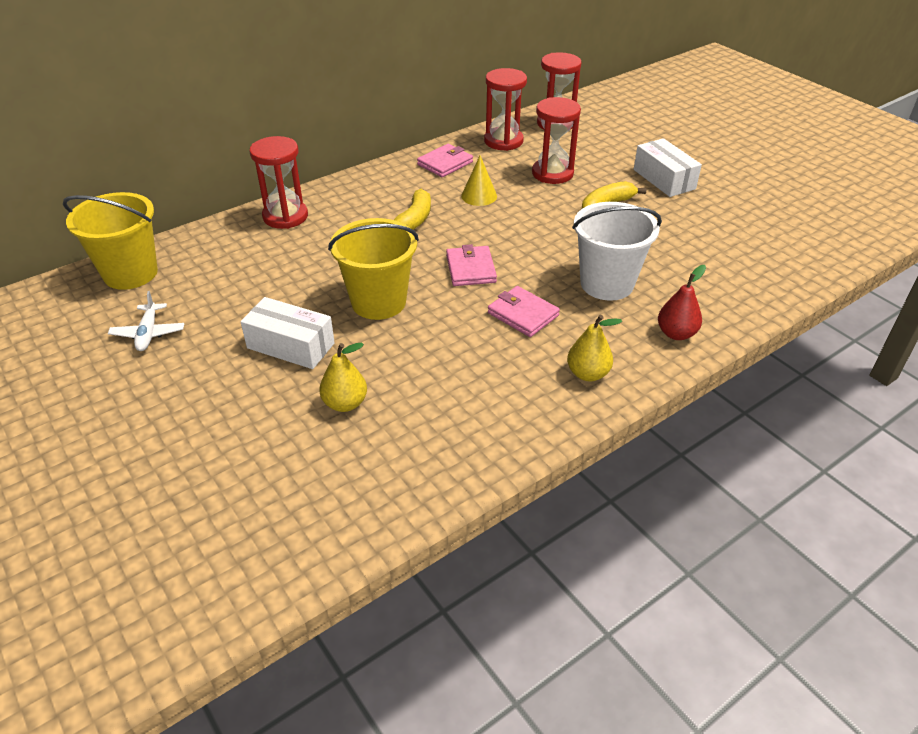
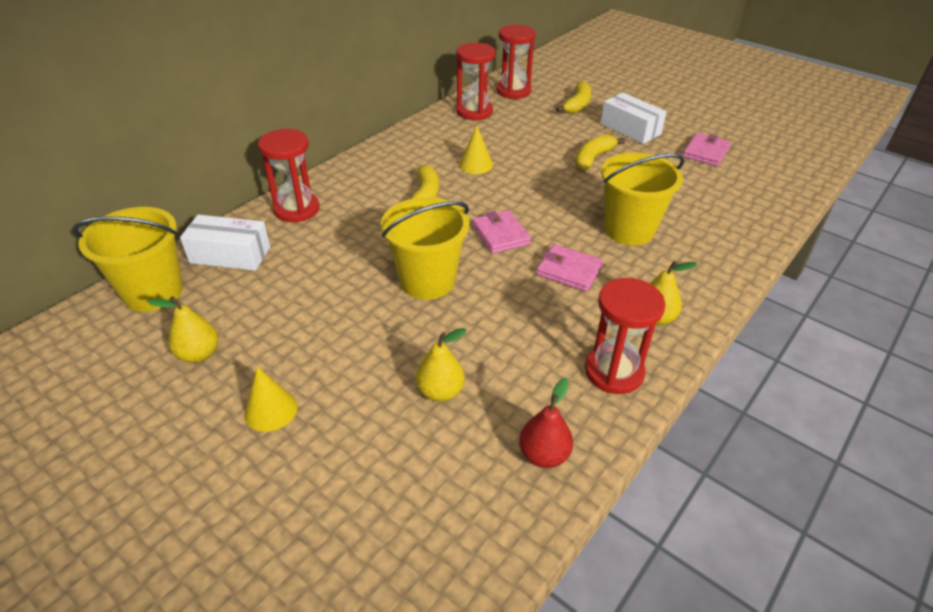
camera: 15 degrees left, 0 degrees up
white plane [108,291,184,351] -> yellow pear [147,296,218,363]
white box [240,297,335,369] -> white box moved to [180,215,270,271]
pink wallet [417,144,473,177] -> pink wallet moved to [683,133,731,166]
red hourglass [532,97,581,184] -> red hourglass moved to [585,278,665,394]
white bucket [572,202,662,301] -> yellow bucket [601,152,685,245]
red pear [658,265,706,340] -> red pear moved to [519,378,573,468]
none -> yellow cone [244,367,297,432]
none -> yellow banana [556,81,591,114]

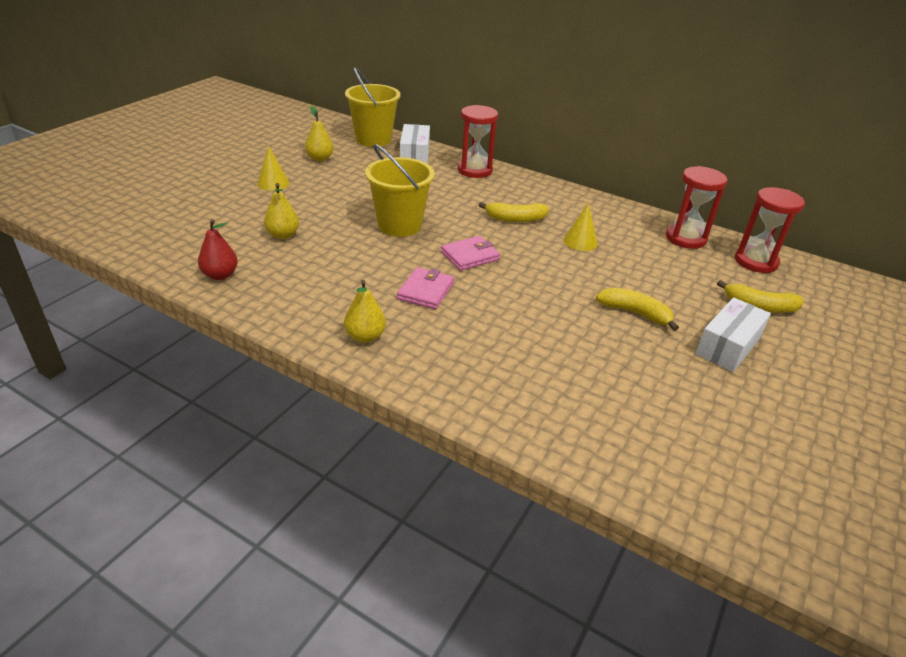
camera: 80 degrees right, 5 degrees down
red hourglass [585,278,665,394] -> none
yellow bucket [601,152,685,245] -> none
pink wallet [683,133,731,166] -> none

